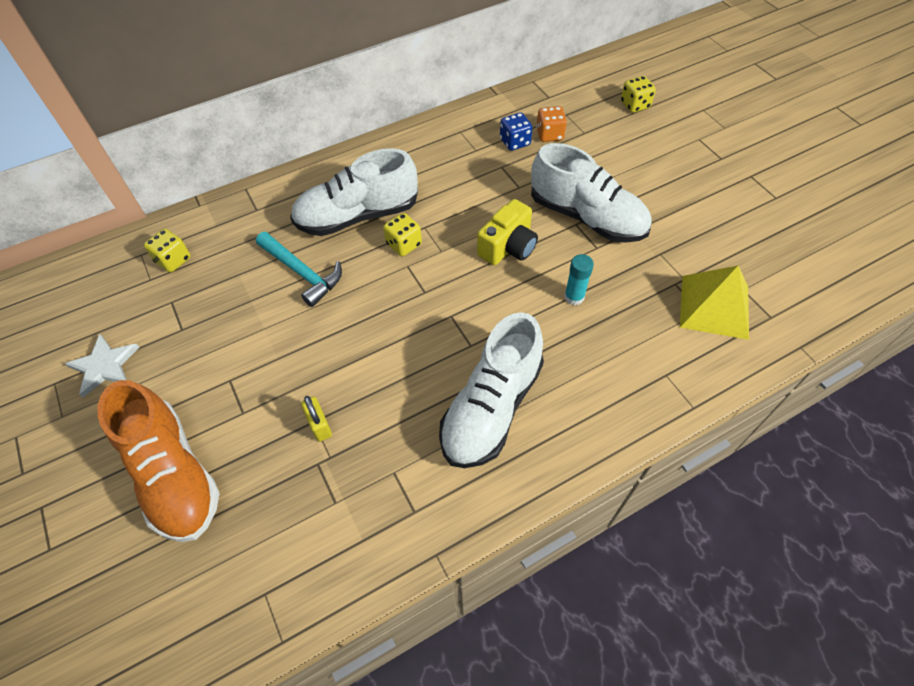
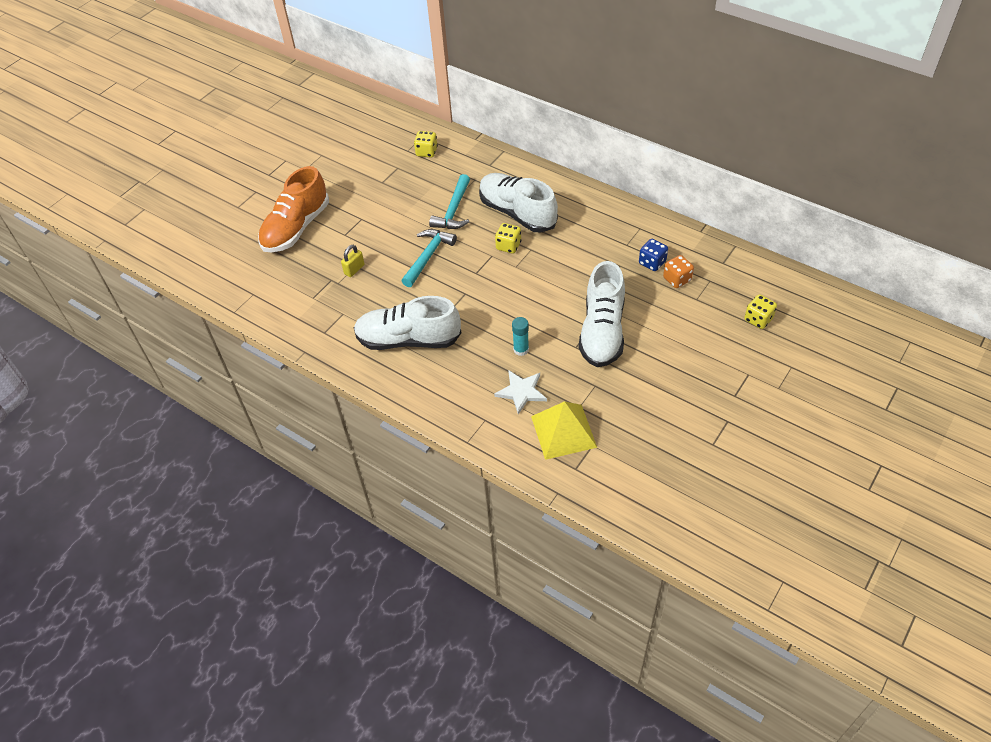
camera: 65 degrees right, 5 degrees down
white star [65,334,139,397] -> white star moved to [494,370,547,414]
yellow camera [477,199,538,265] -> none
none -> turquoise hammer [402,229,457,287]

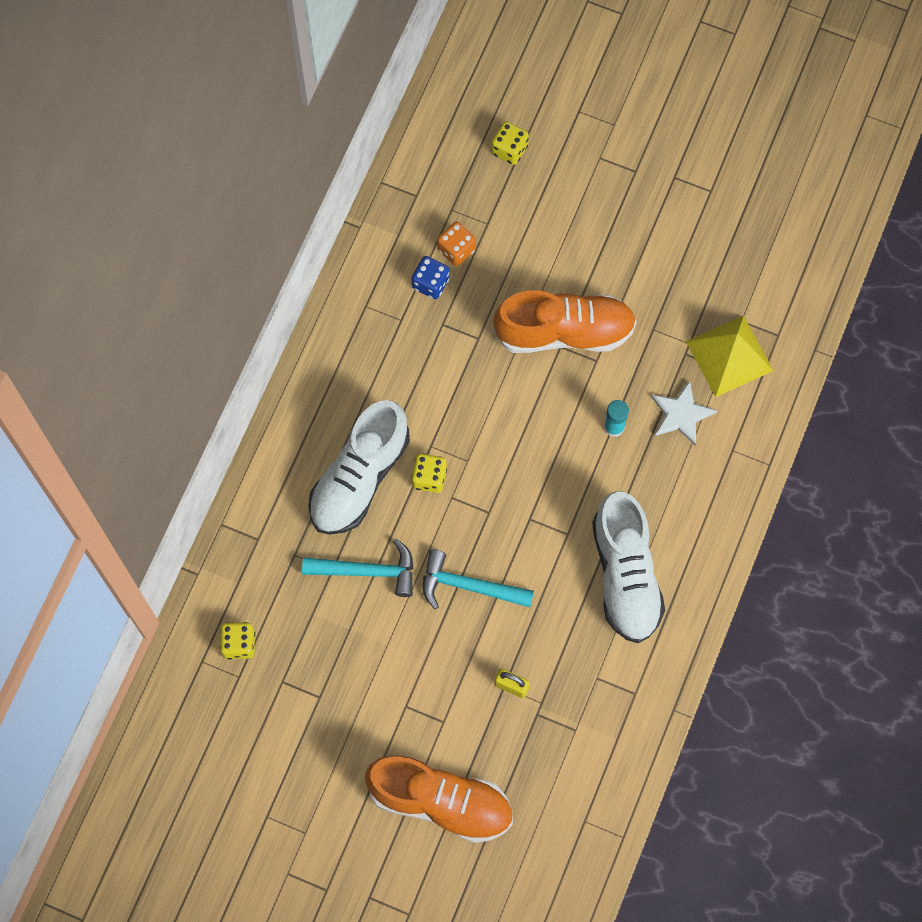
camera: 105 degrees left, 20 degrees up
white shoe [579,261,625,367] -> orange shoe [493,290,637,353]

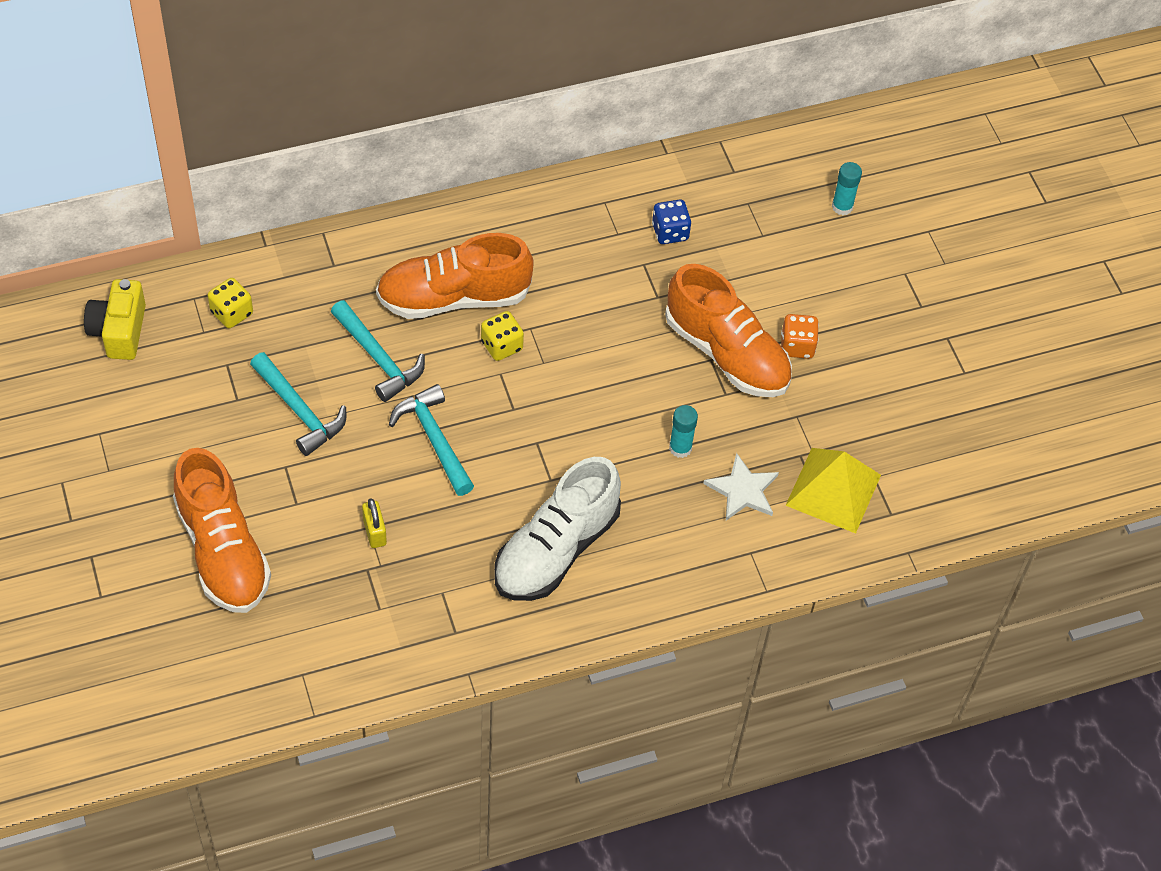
camera: 45 degrees right, 15 degrees down
white shoe [308,400,410,535] -> orange shoe [376,233,534,319]
orange dice [437,222,476,266] -> orange dice moved to [781,314,819,359]
yellow dice [491,121,529,165] -> turquoise glue stick [832,162,862,215]
none -> yellow camera [84,279,146,360]
none -> turquoise hammer [250,352,347,456]

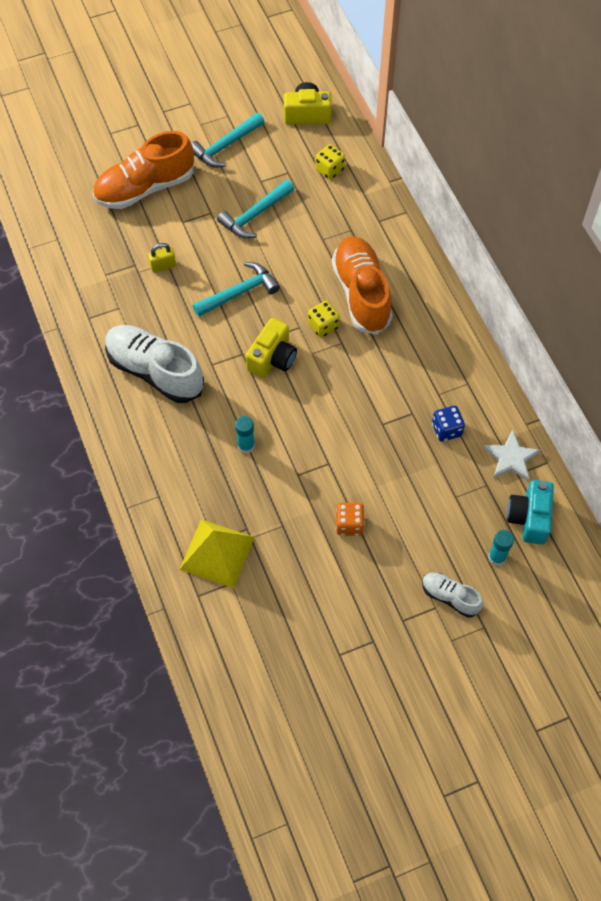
camera: 90 degrees right, 5 degrees up
turquoise hammer [331,300,425,402] -> turquoise hammer moved to [191,113,264,168]
orange shoe [665,264,792,397] -> none
white star [703,453,779,521] -> white star moved to [483,430,541,482]
none -> yellow camera [245,318,297,378]
none -> white shoe [422,572,483,617]
none -> turquoise camera [507,480,554,545]

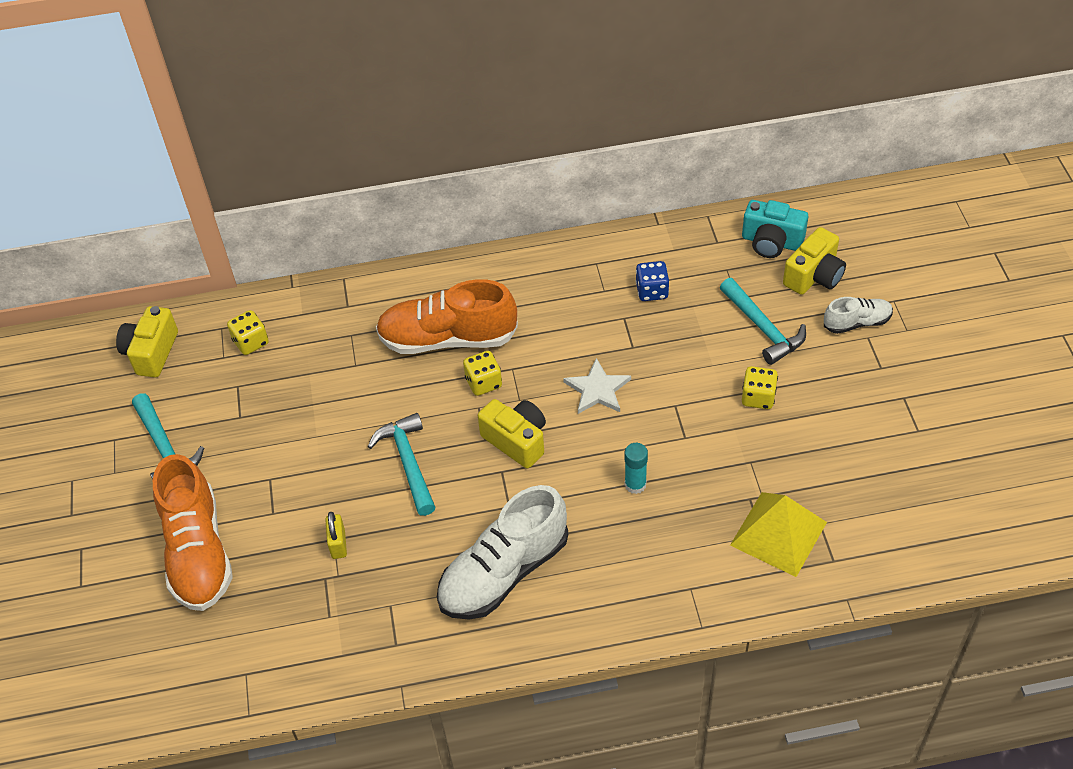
camera: 75 degrees left, 10 degrees down
turquoise hammer [217,180,294,239] -> turquoise hammer moved to [720,278,806,365]
orange dice [336,503,365,536] -> yellow dice [742,366,778,409]
white shoe [422,572,483,617] -> white shoe turned 150 degrees counterclockwise [824,297,893,334]
white star [483,430,541,482] -> white star moved to [563,358,631,414]
turquoise glue stick [488,530,514,566] -> yellow camera [783,227,846,295]

